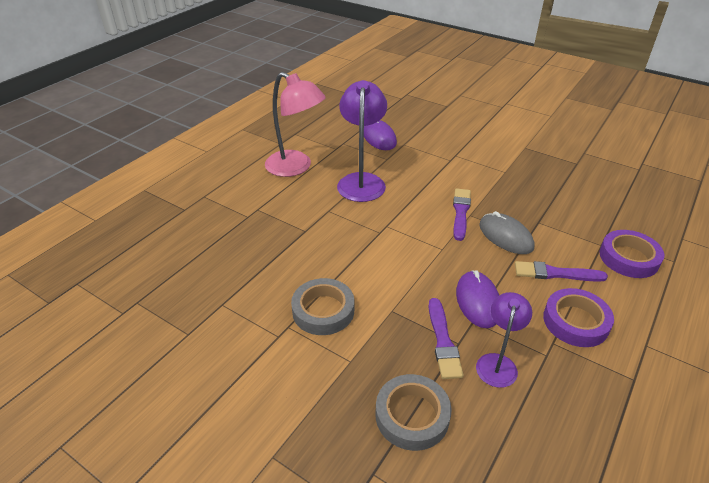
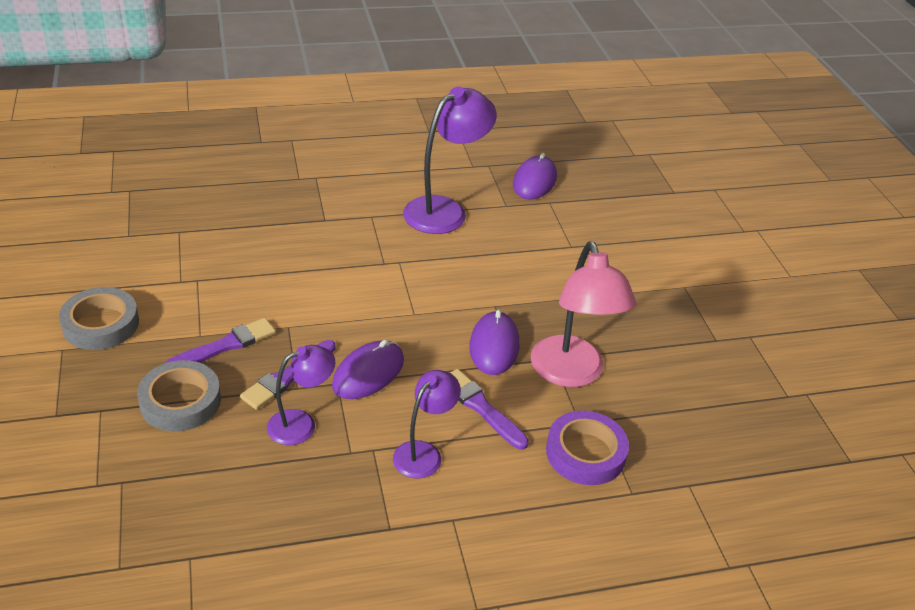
camera: 40 degrees right, 0 degrees up
pink lamp [265,72,326,177] -> pink lamp moved to [531,241,636,387]
grey tape [291,278,354,335] -> grey tape moved to [59,287,139,350]
purple brush [453,188,471,241] -> purple brush moved to [165,318,276,363]
grey mouse [479,211,534,254] -> purple mouse [469,310,519,375]
purple tape [543,288,614,347] -> purple lamp [393,370,461,479]

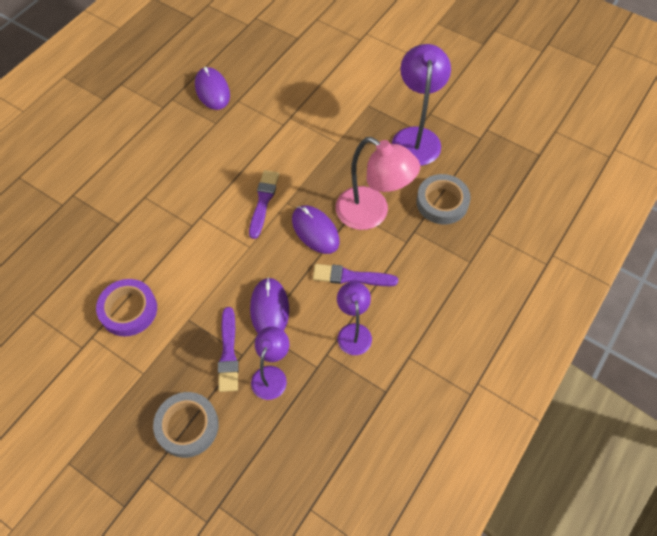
camera: 40 degrees left, 20 degrees up
grey tape [59,287,139,350] -> grey tape moved to [416,174,471,224]
purple brush [165,318,276,363] -> purple brush moved to [249,170,279,239]
purple lamp [403,87,497,234] -> purple lamp moved to [392,44,451,166]
purple tape [546,410,629,485] -> purple tape moved to [96,279,157,336]

